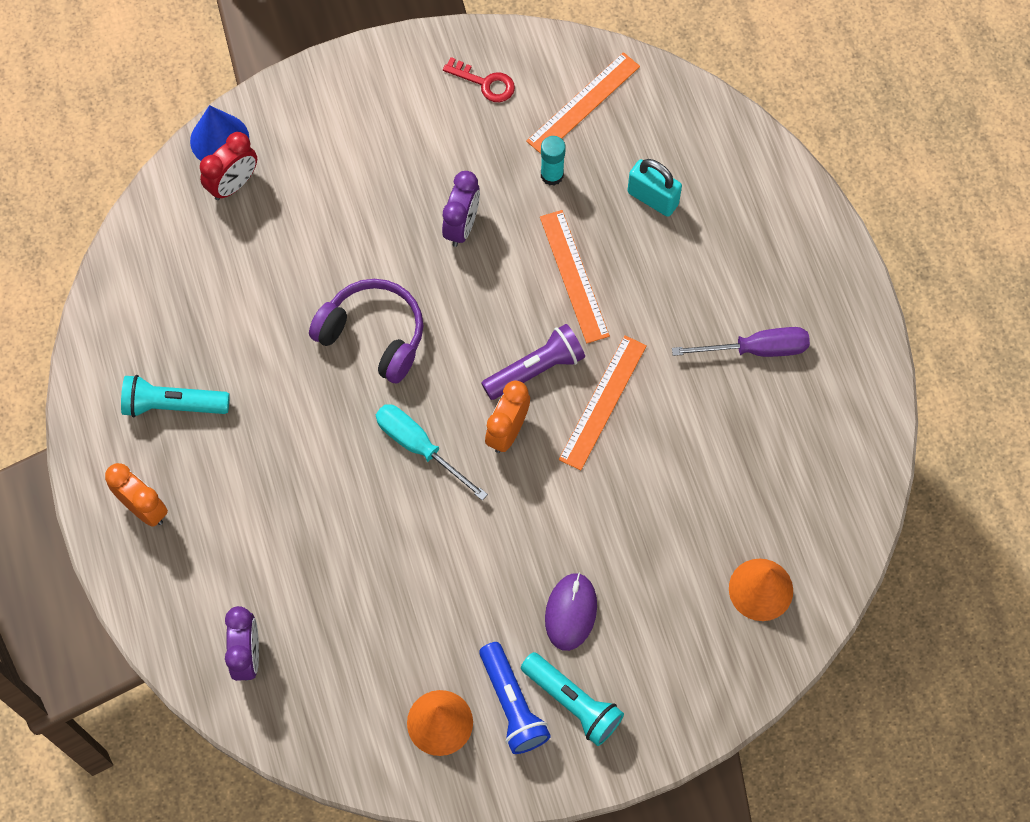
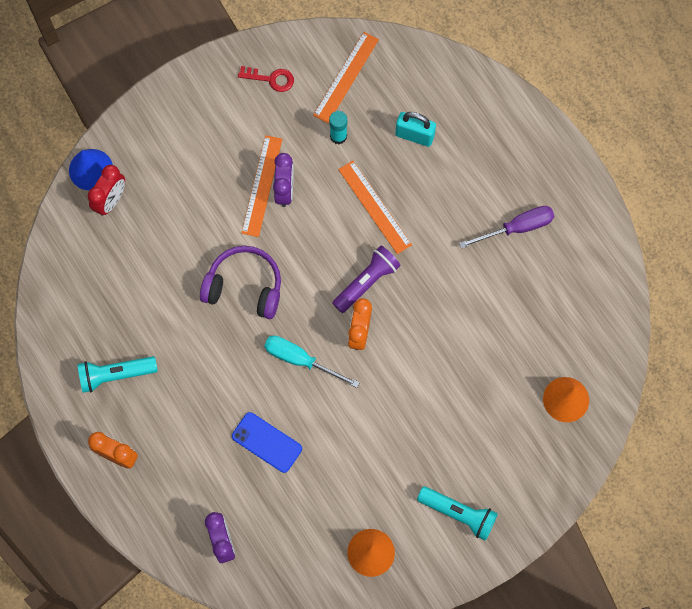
camera: 15 degrees left, 5 degrees up
blue flashlight [479,642,551,754] -> none
purple mouse [545,573,597,651] -> none
orange ruler [559,335,647,471] -> orange ruler moved to [241,135,282,237]
none -> blue phone [232,412,302,473]

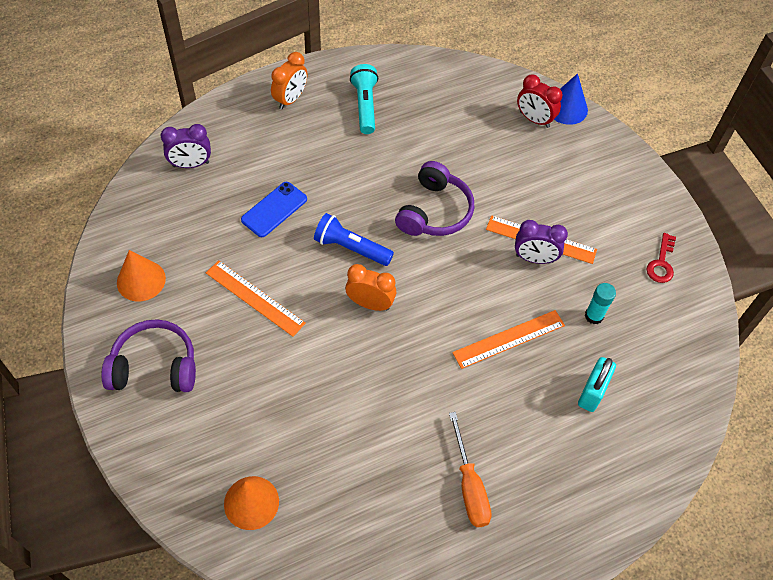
camera: 95 degrees right, 15 degrees down
turquoise screwdriver [264,336,360,388] -> blue flashlight [314,213,394,266]
orange ruler [313,32,379,123] -> orange ruler moved to [206,260,306,337]
purple flashlight [332,246,401,313] -> none
turquoise flashlight [417,486,498,541] -> purple headphones [101,319,196,392]
purple screwdriver [459,206,554,249] -> orange screwdriver [449,412,492,527]

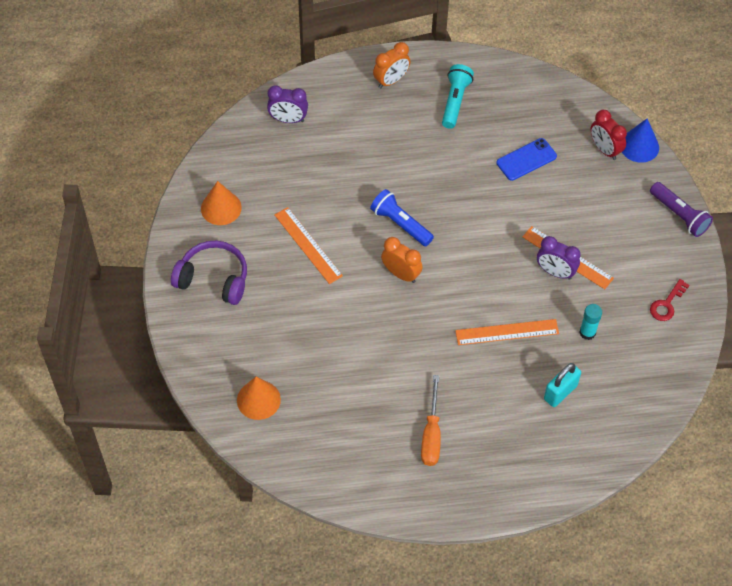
camera: 20 degrees right, 0 degrees up
blue phone [241,182,307,237] -> blue phone moved to [496,138,557,181]
purple headphones [395,161,474,236] -> none
none -> purple flashlight [650,182,713,237]

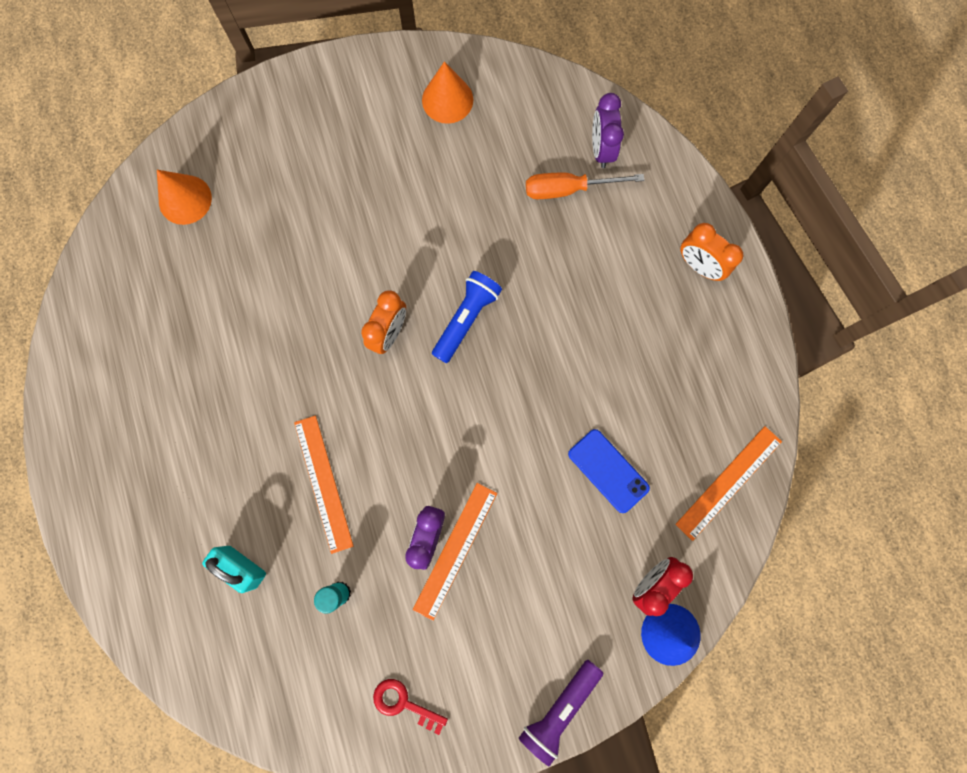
camera: 80 degrees right, 20 degrees up
purple headphones [171,241,247,305] -> none
orange ruler [275,207,343,284] -> orange ruler moved to [675,426,782,541]
orange screwdriver [421,375,441,466] -> orange screwdriver moved to [526,173,644,199]
turquoise flashlight [442,64,474,129] -> none

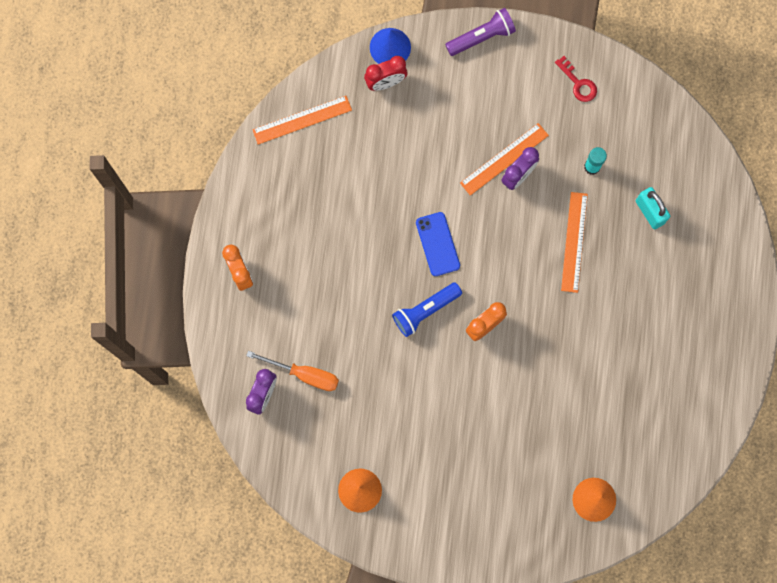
camera: 155 degrees left, 0 degrees up
blue phone [568,429,650,513] -> blue phone moved to [416,212,460,276]

